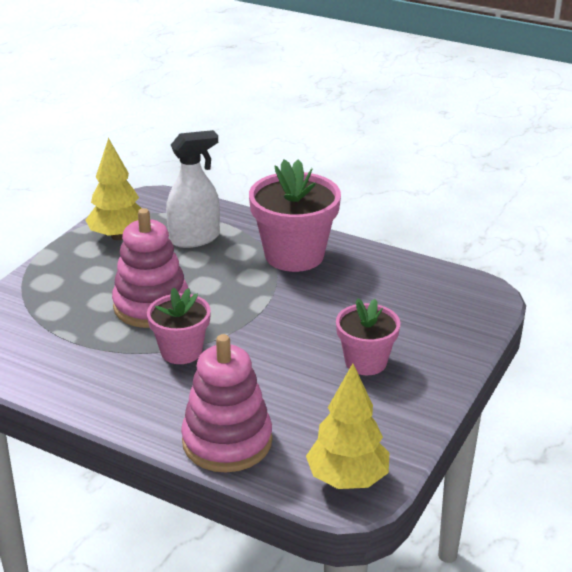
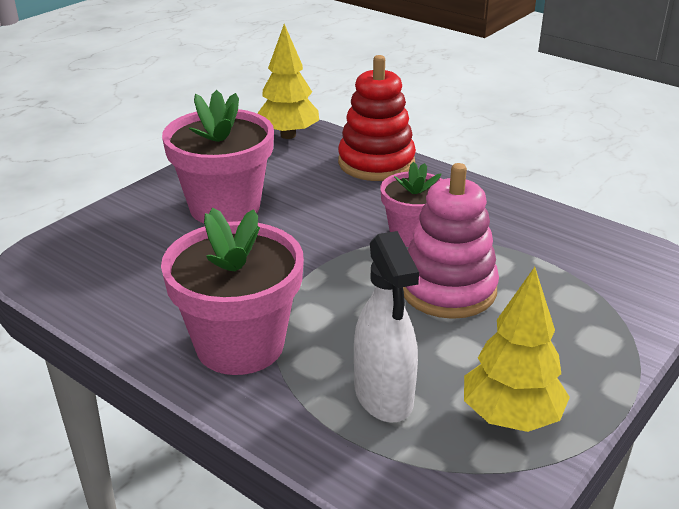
camera: 170 degrees left, 0 degrees up
white spray bottle [166,130,220,248] -> white spray bottle turned 90 degrees counterclockwise [354,231,419,423]
pink stacking toy [181,334,272,473] -> red stacking toy [338,55,416,181]
pink flower pot [336,298,400,375] -> pink flower pot [162,90,274,223], size x1.63

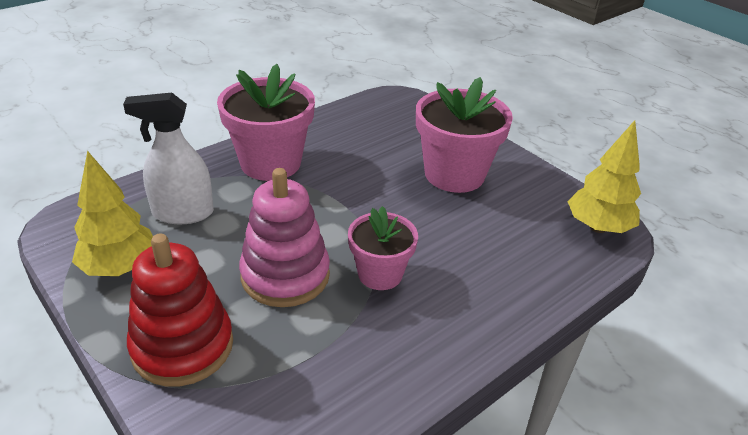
camera: 100 degrees right, 5 degrees up
red stacking toy [338,55,416,181] -> red stacking toy moved to [127,234,233,387]

